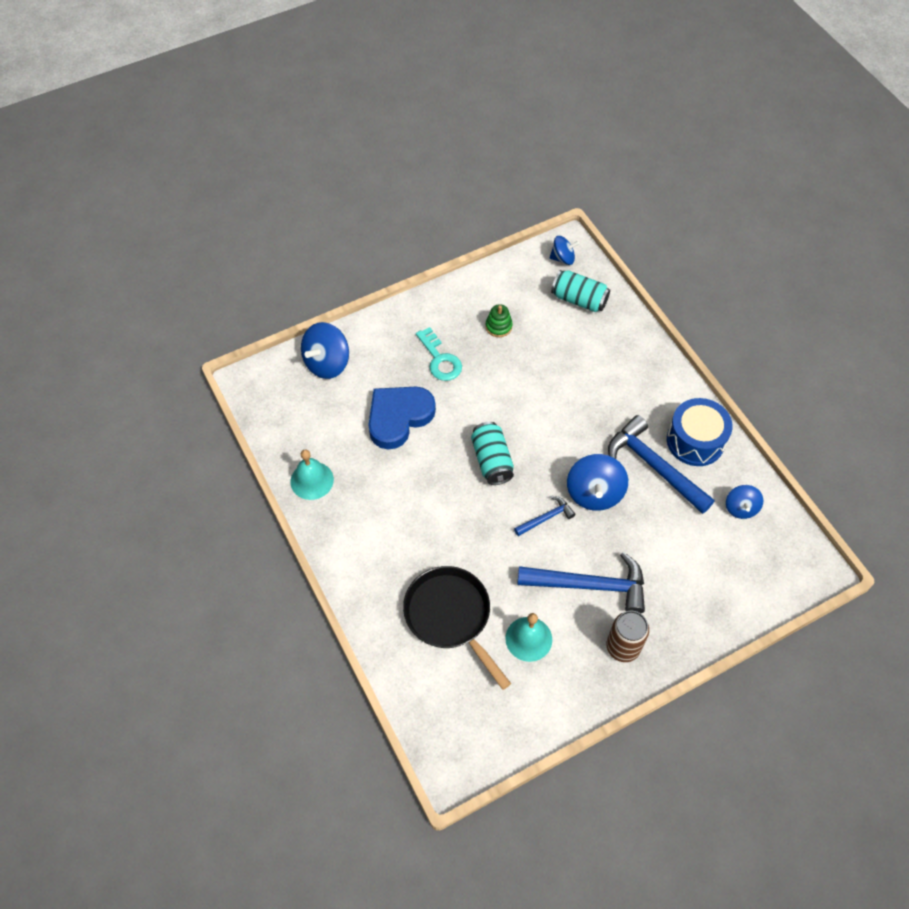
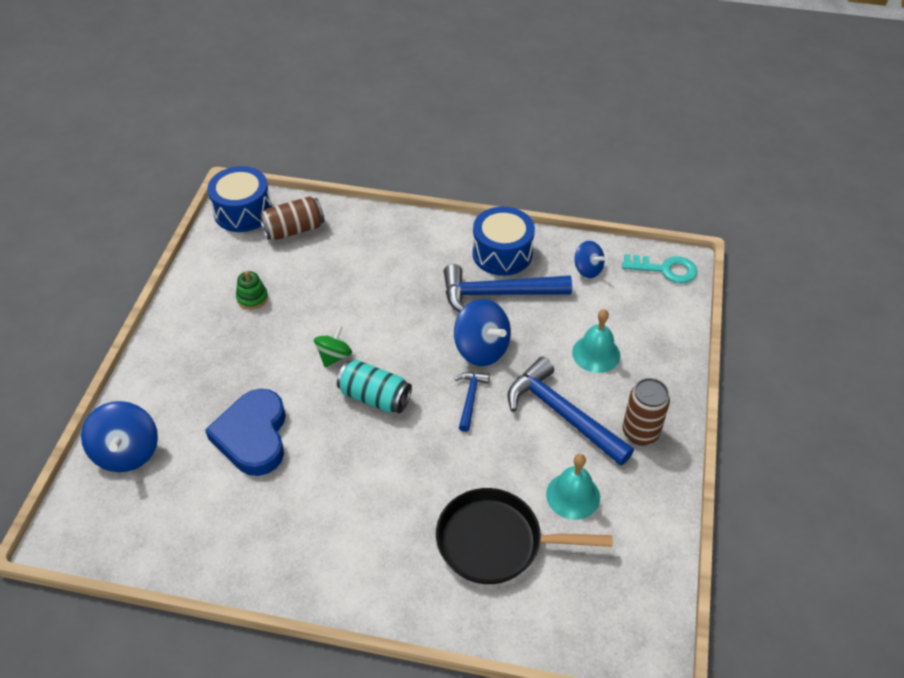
camera: 50 degrees left, 10 degrees down
turquoise bell [290,449,334,500] -> turquoise bell moved to [572,309,620,373]
turquoise key [416,327,462,381] -> turquoise key moved to [622,254,697,284]
blue hammer [517,552,645,613] -> blue hammer turned 90 degrees counterclockwise [507,357,634,466]
blue spinning top [550,236,579,265] -> blue drum [207,166,272,232]
turquoise can [551,270,610,312] -> brown can [259,196,325,240]
none -> green spinning top [314,325,352,368]

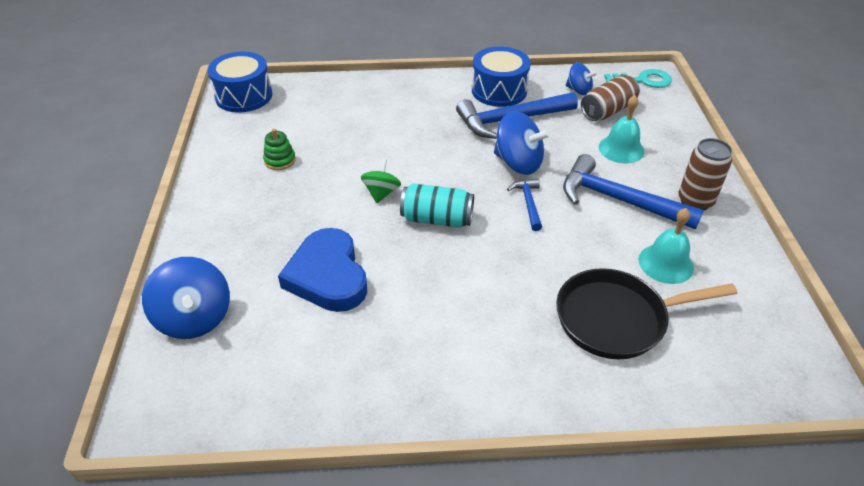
camera: 15 degrees left, 5 degrees down
brown can [259,196,325,240] -> brown can moved to [581,75,640,121]

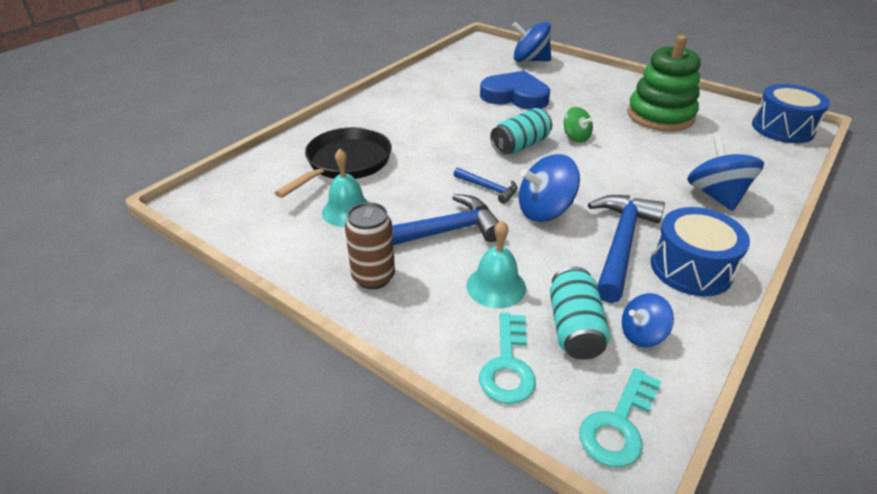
camera: 130 degrees right, 5 degrees down
green stacking toy [263,129,296,170] -> green stacking toy [627,35,701,132], size x2.38
brown can [581,75,640,121] -> turquoise can [550,266,610,360]
none -> turquoise key [479,313,536,404]
none -> blue spinning top [687,136,764,211]

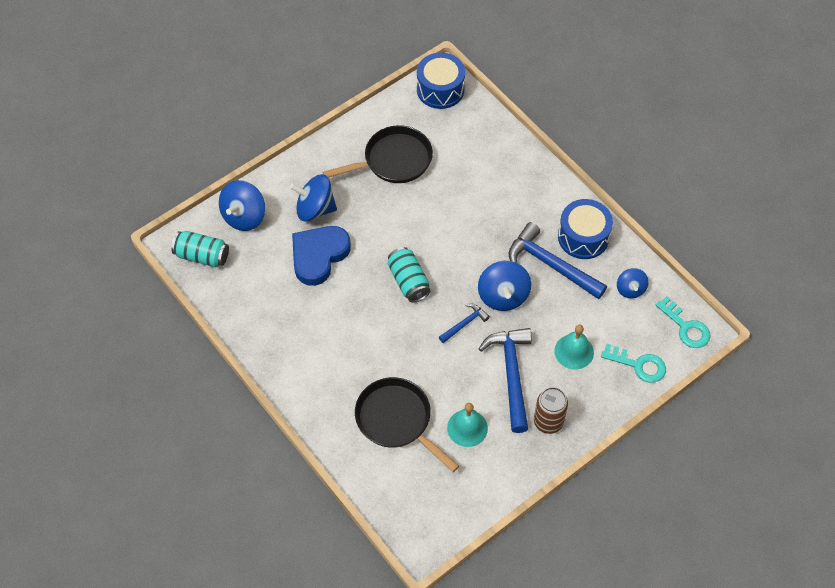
camera: 75 degrees left, 20 degrees up
turquoise can [550,266,610,360] -> turquoise can moved to [171,231,229,267]
green spinning top [564,107,593,143] -> none
green stacking toy [627,35,701,132] -> black pan [323,125,433,183]
blue spinning top [687,136,764,211] -> blue spinning top moved to [290,174,337,221]

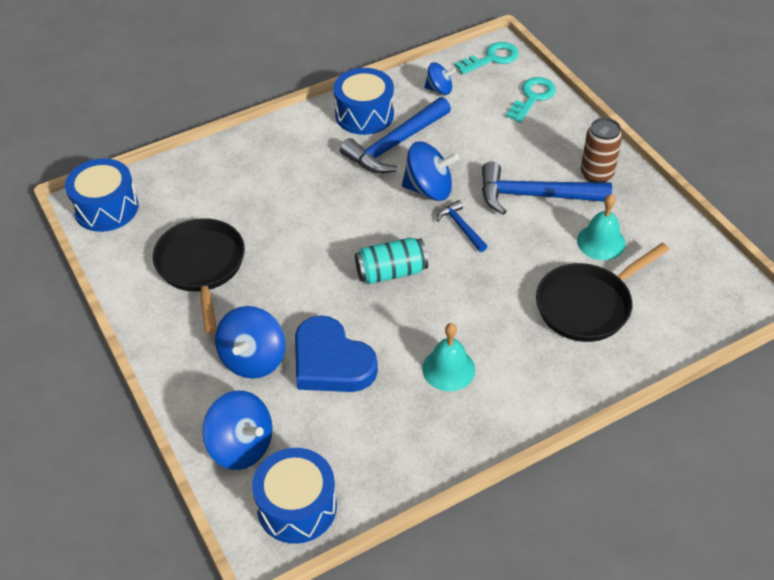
camera: 80 degrees left, 10 degrees down
turquoise can [171,231,229,267] -> blue drum [252,448,337,544]
turquoise bell [554,325,594,369] -> turquoise bell moved to [422,323,475,391]

